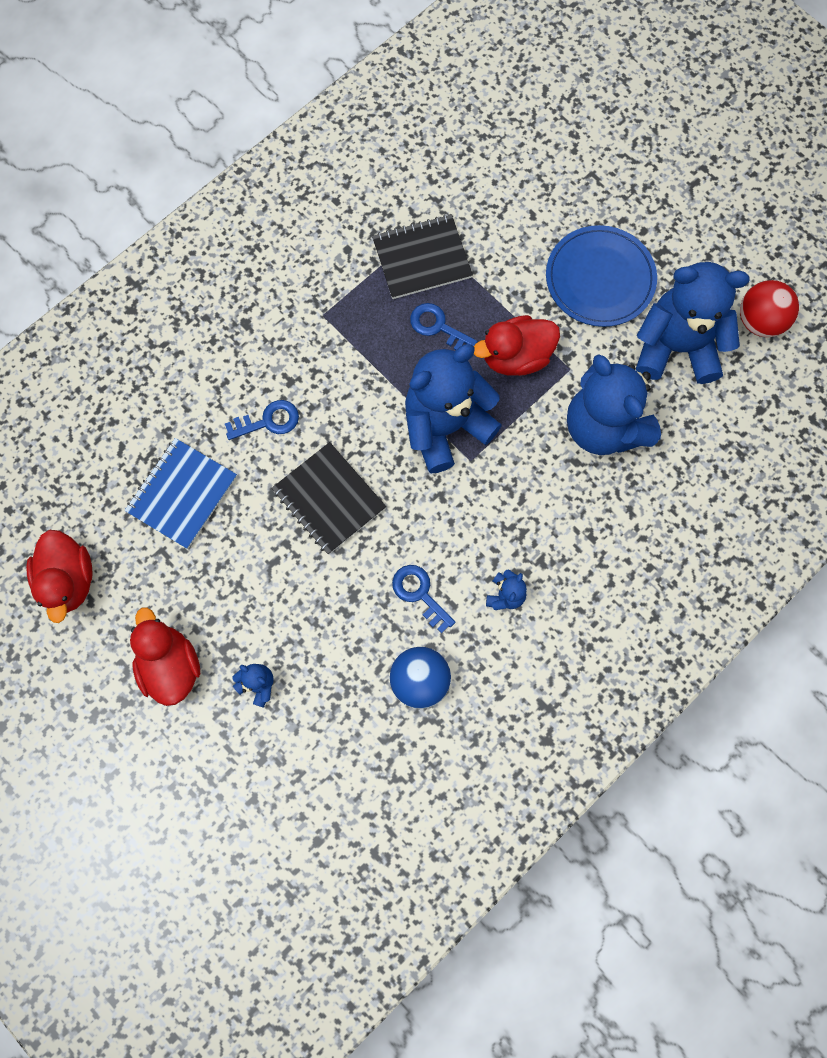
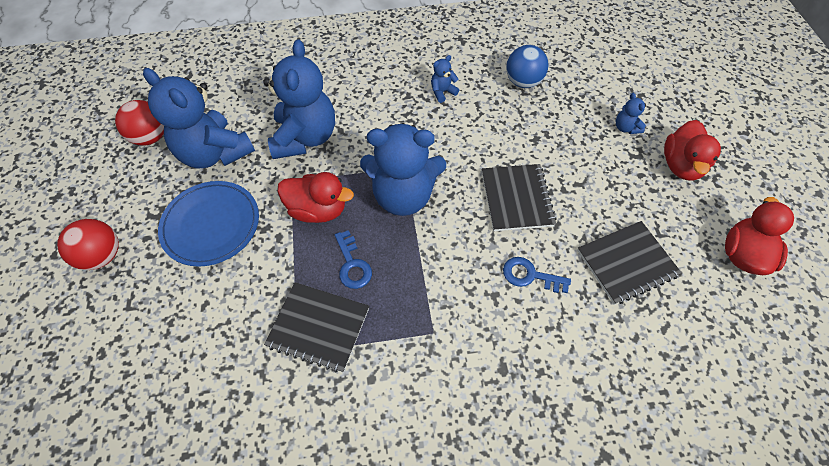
camera: 145 degrees left, 15 degrees down
blue notebook [124,438,237,549] -> black notebook [577,221,682,305]
blue key [392,565,456,633] -> none
none -> red ball [57,219,119,270]

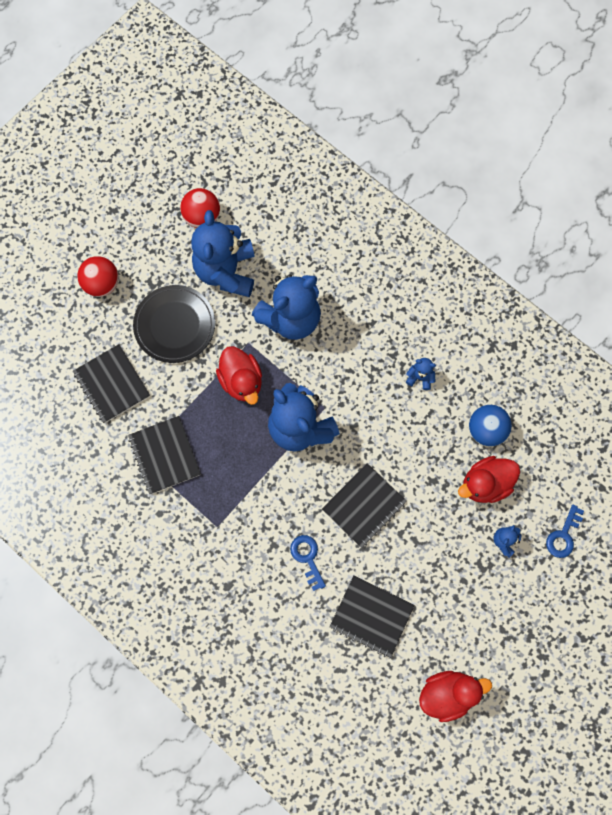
camera: 50 degrees right, 15 degrees up
blue plate [158,181,259,267] -> black plate [133,285,215,363]
blue key [335,230,372,289] -> blue key moved to [546,505,584,558]
red duck [664,120,721,181] -> red duck moved to [458,456,520,503]
none -> black notebook [73,344,150,423]

